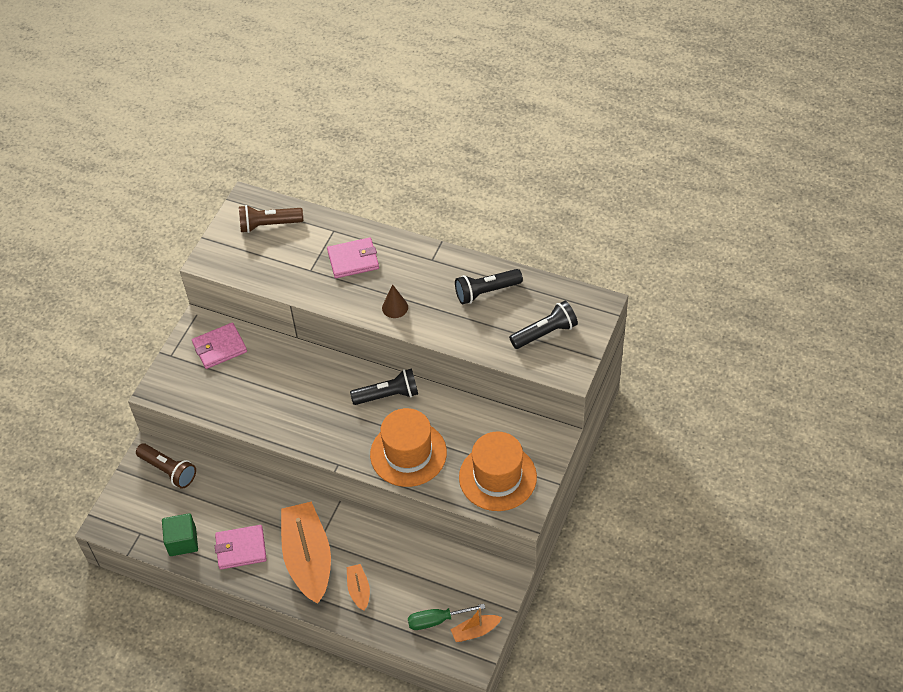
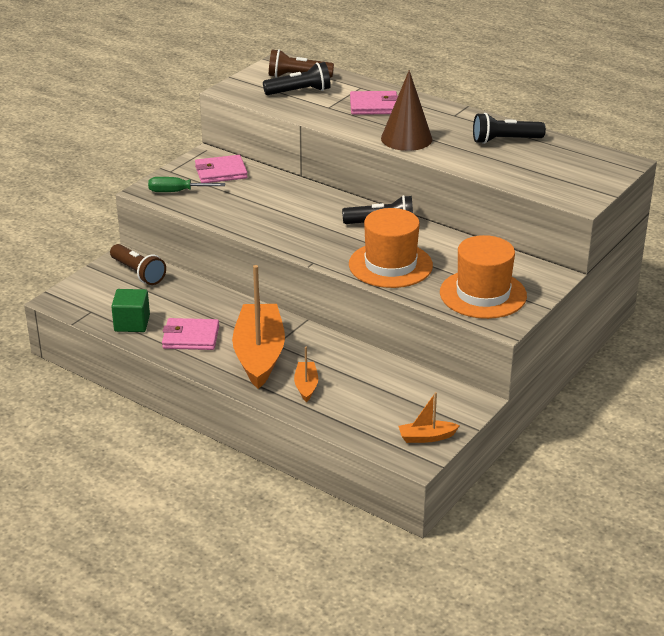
camera: 10 degrees right, 20 degrees down
brown cone [382,284,408,318] -> brown cone [381,70,433,151], size x1.86
green screwdriver [408,604,485,630] -> green screwdriver moved to [148,177,225,192]
black flashlight [509,301,578,349] -> black flashlight moved to [263,62,331,95]

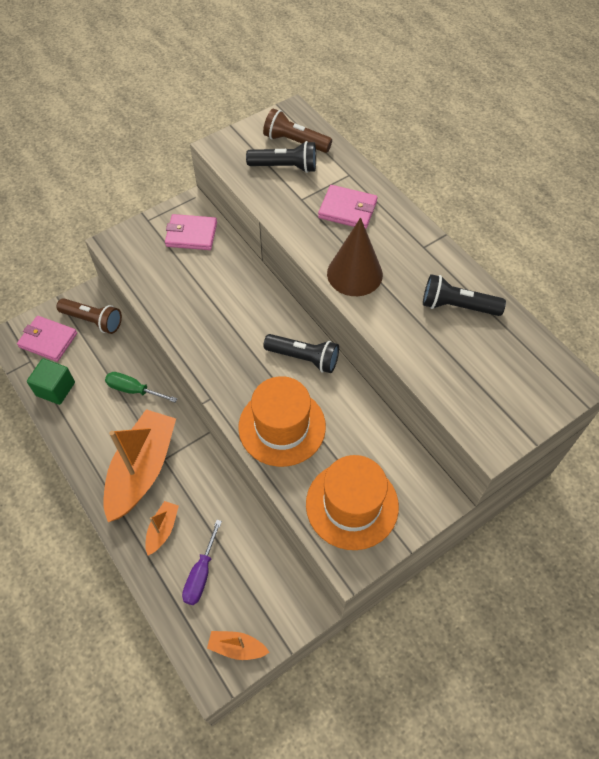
camera: 20 degrees right, 25 degrees up
brown flashlight [110,244,166,285] -> brown flashlight turned 45 degrees counterclockwise [57,298,122,334]
green screwdriver [148,177,225,192] -> green screwdriver moved to [105,372,177,402]
pink wallet [162,318,219,350] -> pink wallet moved to [17,316,77,362]
none -> purple screwdriver [182,520,222,605]

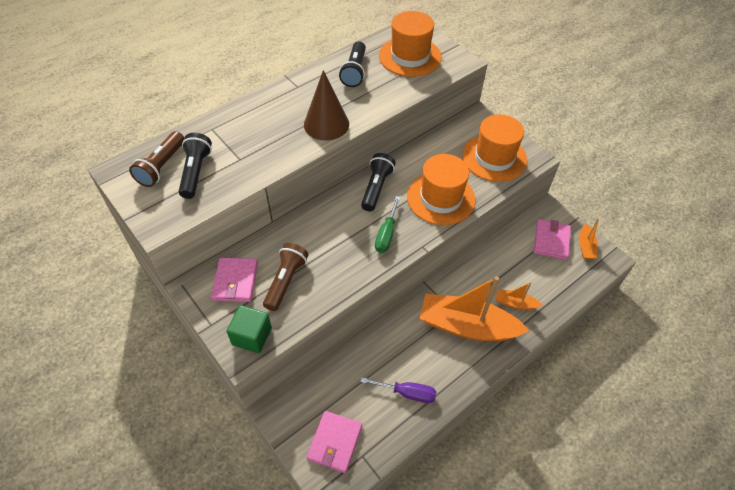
camera: 95 degrees left, 5 degrees down
green cube [27,359,75,405] -> green cube moved to [226,305,272,353]
brown flashlight [57,298,122,334] -> brown flashlight moved to [263,243,308,311]
green screwdriver [105,372,177,402] -> green screwdriver moved to [375,196,400,253]
purple screwdriver [182,520,222,605] -> purple screwdriver moved to [360,377,437,403]
pink wallet [318,185,378,229] -> pink wallet moved to [534,219,571,260]
none -> orange hat [379,11,442,77]

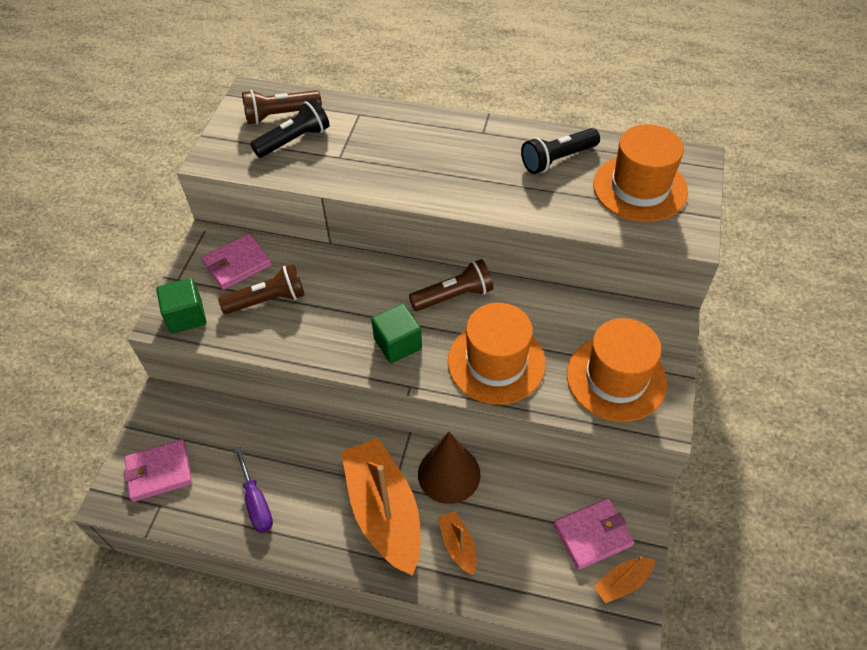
camera: 55 degrees right, 0 degrees up
brown cone [304,70,349,140] -> brown cone moved to [418,432,481,504]
black flashlight [361,153,396,211] -> brown flashlight [409,259,493,311]
green screwdriver [375,196,400,253] -> green cube [371,304,422,363]

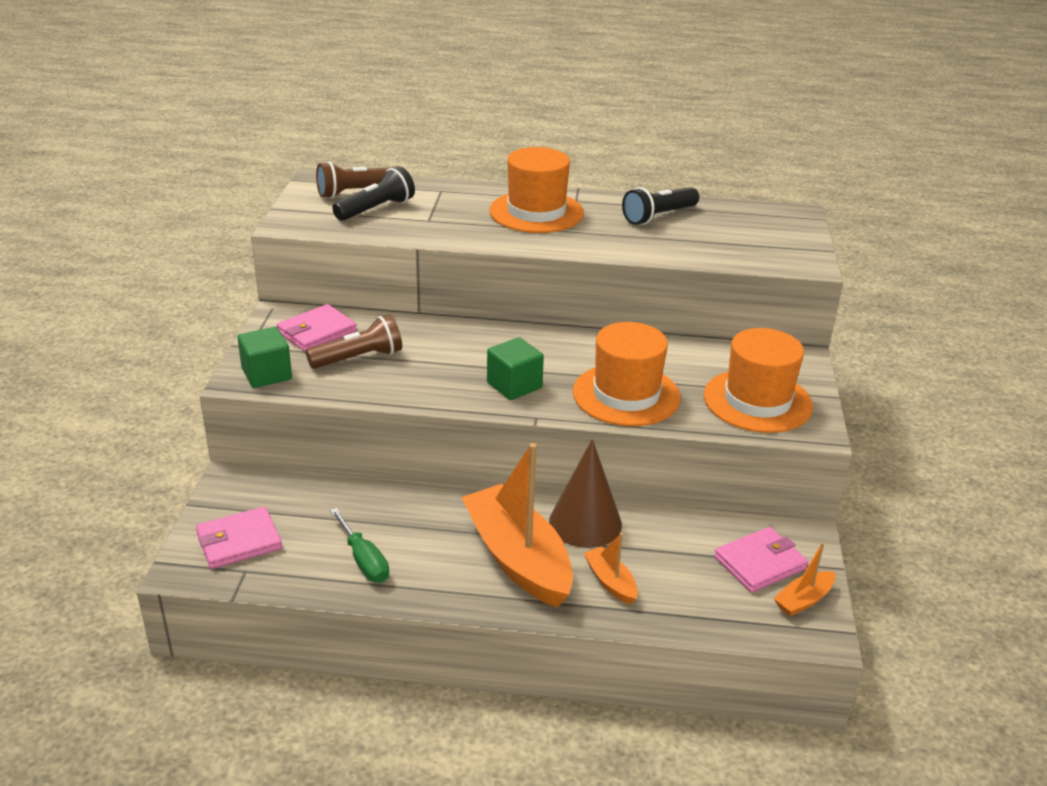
camera: 10 degrees left, 20 degrees down
purple screwdriver [234,447,273,533] -> green screwdriver [330,508,389,583]
brown flashlight [409,259,493,311] -> none
orange hat [593,124,688,222] -> orange hat moved to [490,147,584,233]

